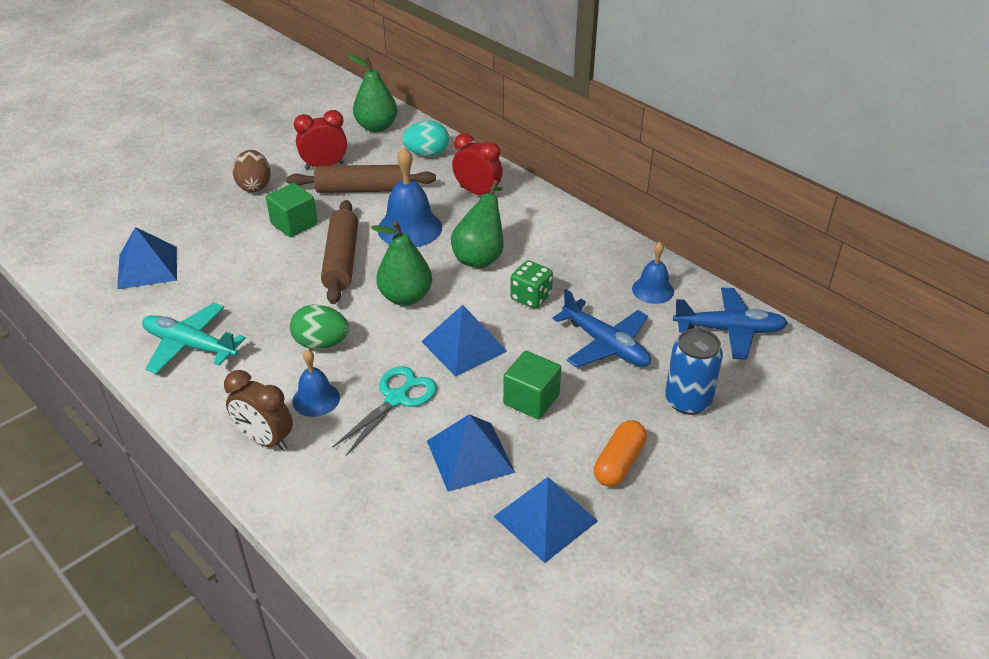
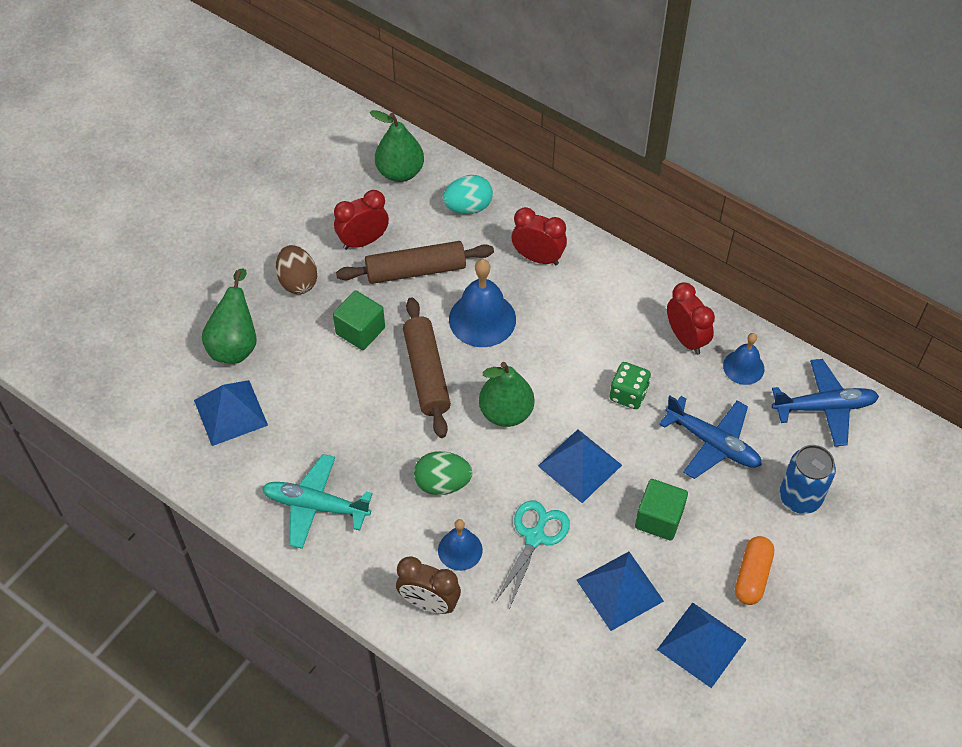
camera: 10 degrees left, 15 degrees up
green pear [451,180,503,268] -> green pear moved to [202,268,257,364]
none -> red clock [667,282,715,355]

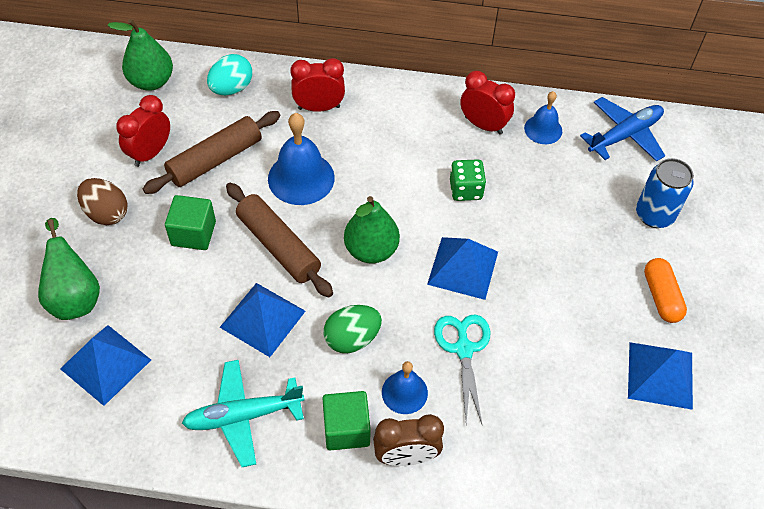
camera: 30 degrees left, 0 degrees up
blue pyramid [577,552,664,631] -> blue pyramid moved to [220,283,306,357]
green cube [635,479,688,541] -> green cube moved to [322,391,371,450]
blue plane [659,396,762,479] -> none

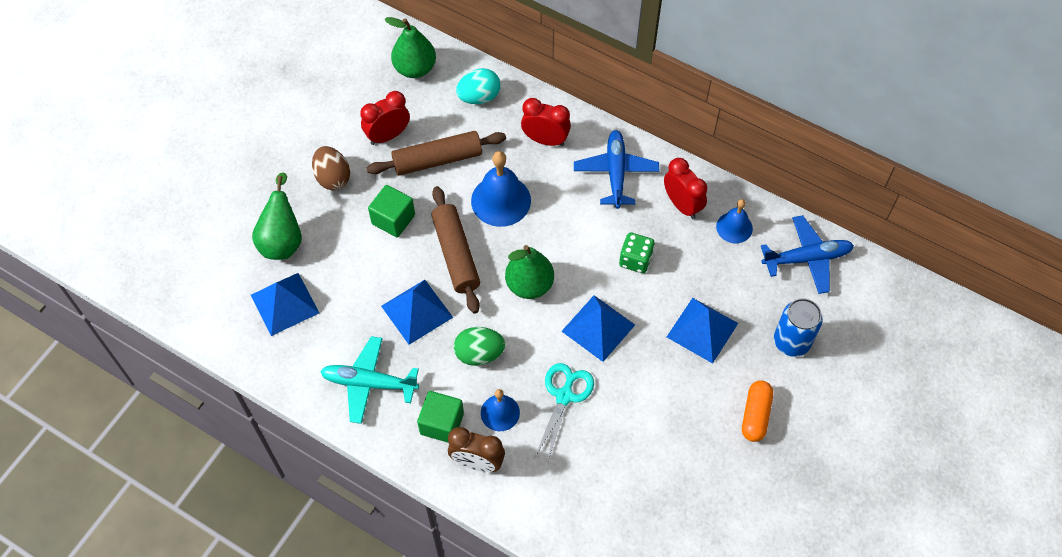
camera: 25 degrees right, 5 degrees up
blue pyramid [628,342,693,410] -> blue pyramid moved to [667,298,738,364]
none -> blue plane [574,130,659,209]

